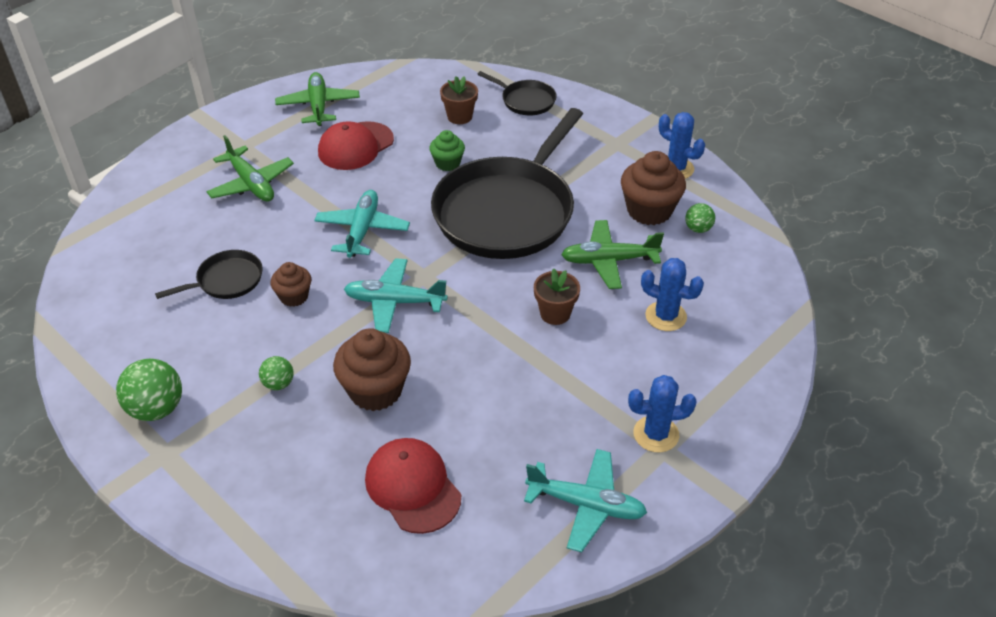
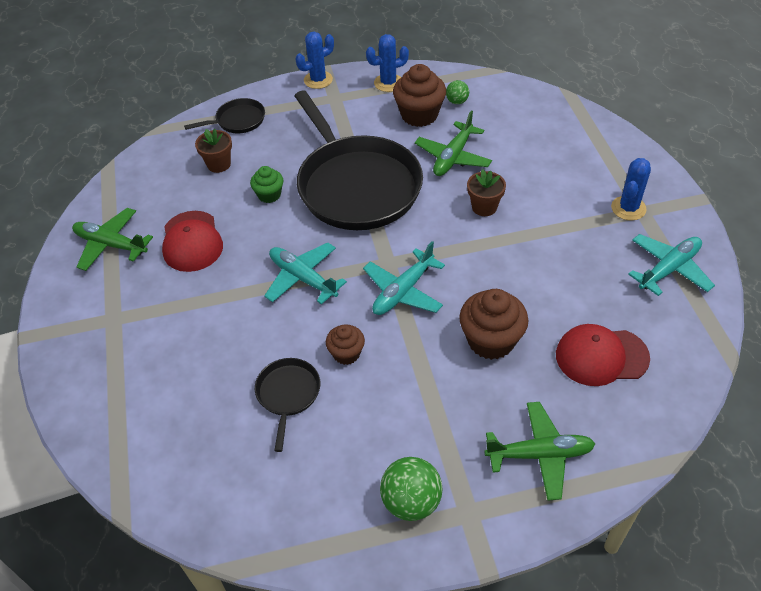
camera: 55 degrees left, 5 degrees up
green plane [206,135,294,202] -> green plane moved to [484,402,595,501]
green ball [259,356,294,390] -> none
blue cactus [641,258,704,331] -> blue cactus moved to [296,32,334,89]

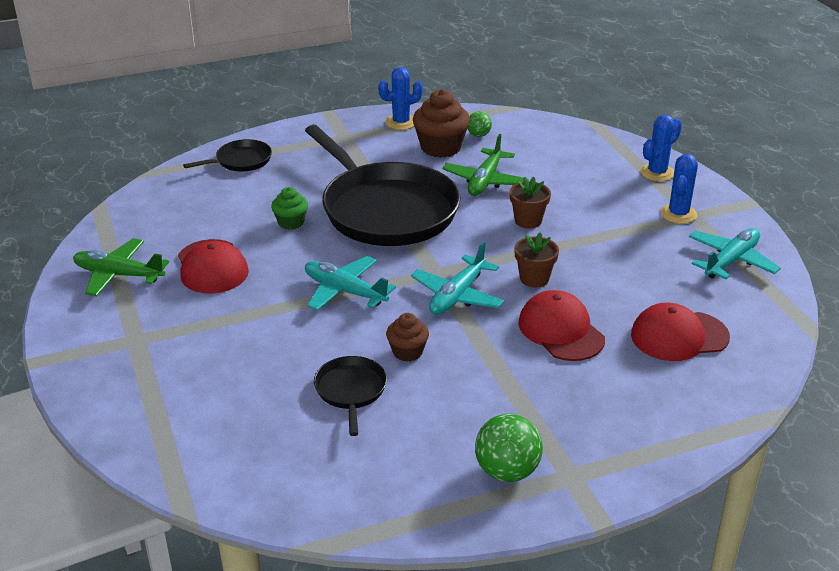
camera: 10 degrees left, 15 degrees down
brown flower pot [195,129,232,173] -> brown flower pot moved to [514,232,559,288]
blue cactus [296,32,334,89] -> blue cactus moved to [640,115,682,181]
brown cupcake [459,289,528,360] -> red cap [518,290,605,361]
green plane [484,402,595,501] -> none

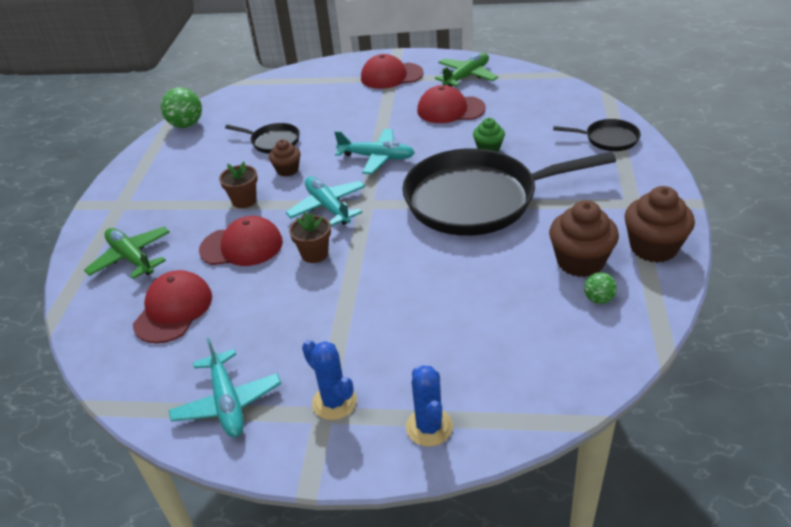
camera: 120 degrees right, 5 degrees up
black pan [183,139,272,172] -> black pan turned 75 degrees counterclockwise [553,119,641,151]
turquoise plane [305,256,396,310] -> turquoise plane turned 45 degrees clockwise [334,129,415,174]
blue cactus [378,67,423,130] -> brown cupcake [625,186,695,263]
green plane [442,134,529,196] -> green plane moved to [84,227,170,279]
green ball [475,414,543,482] -> green ball moved to [161,87,202,128]
brown flower pot [510,177,551,229] -> brown flower pot moved to [219,162,258,208]
none -> red cap [361,54,423,89]

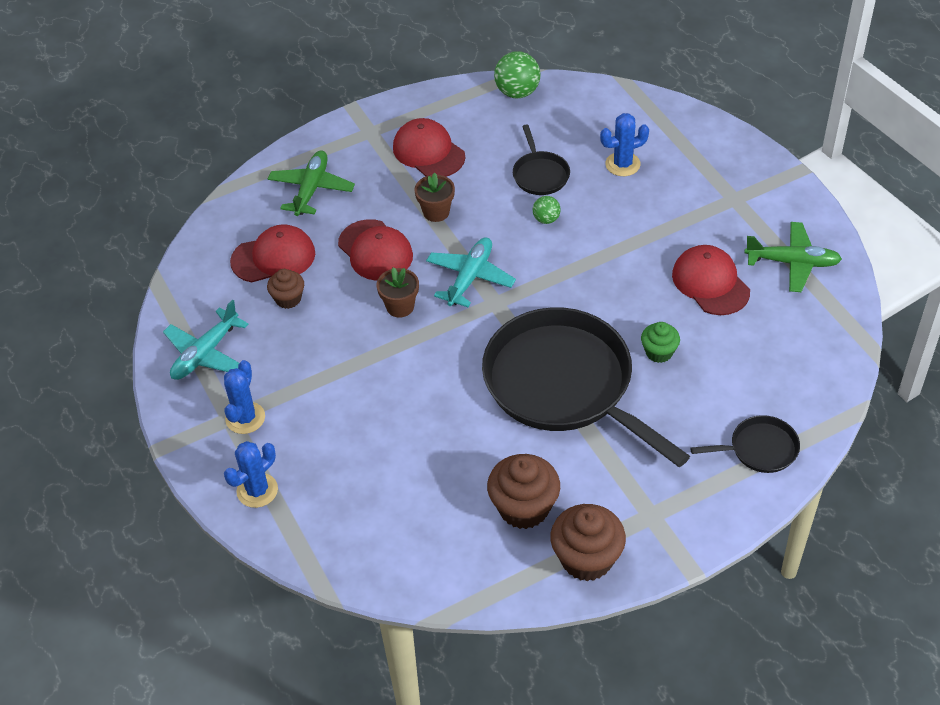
camera: 55 degrees right, 10 degrees up
brown cupcake [269,139,301,177] -> brown cupcake moved to [267,269,304,309]
turquoise plane [334,129,415,174] -> none
red cap [361,54,423,89] -> red cap moved to [393,118,465,177]
black pan [553,119,641,151] -> black pan turned 75 degrees counterclockwise [690,415,800,473]
green ball [584,272,617,304] -> green ball moved to [533,196,561,224]
none -> blue cactus [600,113,649,176]

